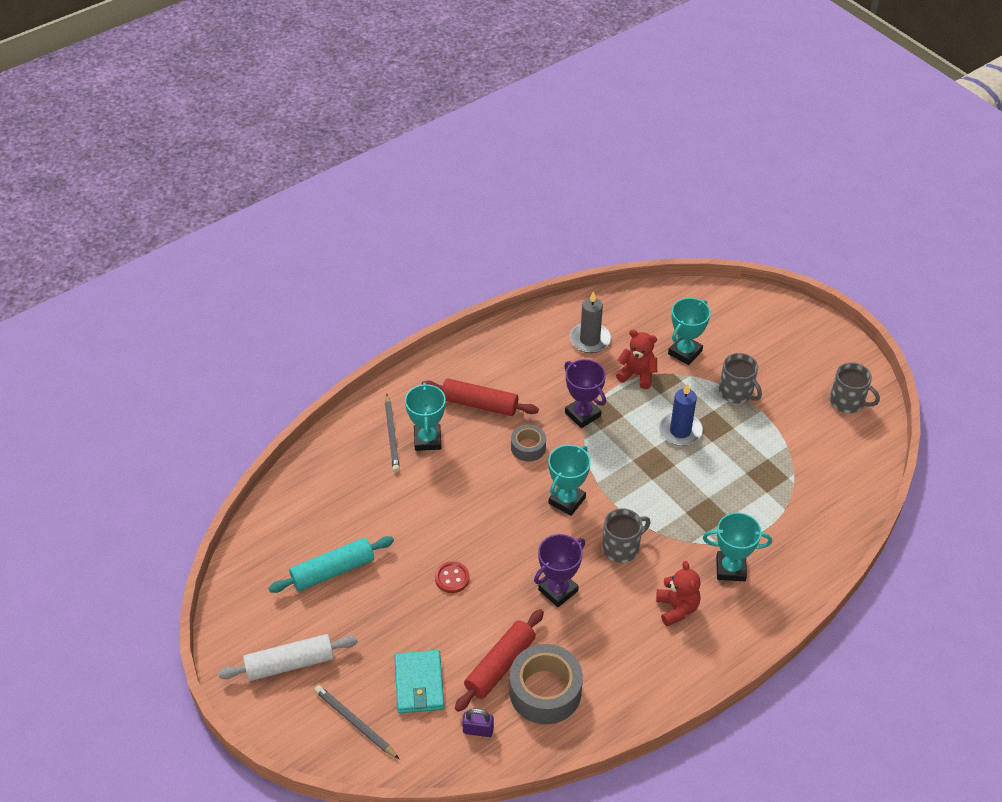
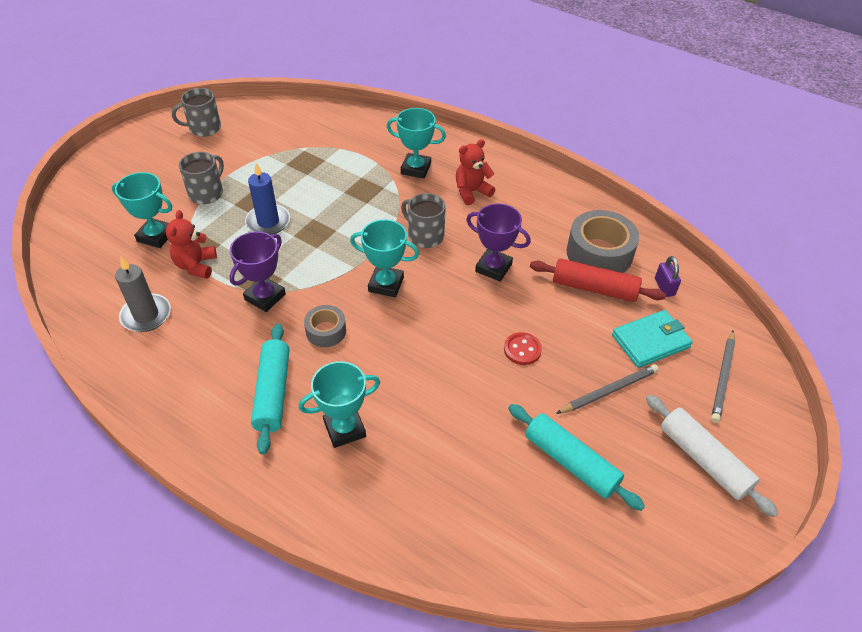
camera: 110 degrees left, 0 degrees up
grey pencil [385,394,400,472] -> grey pencil moved to [556,364,659,414]
red rolling pin [421,378,539,416] -> turquoise rolling pin [251,324,289,454]
turquoise trophy [703,512,772,581] -> turquoise trophy turned 60 degrees counterclockwise [386,108,446,178]
grey mug [830,362,880,413] -> grey mug turned 120 degrees counterclockwise [172,88,221,137]

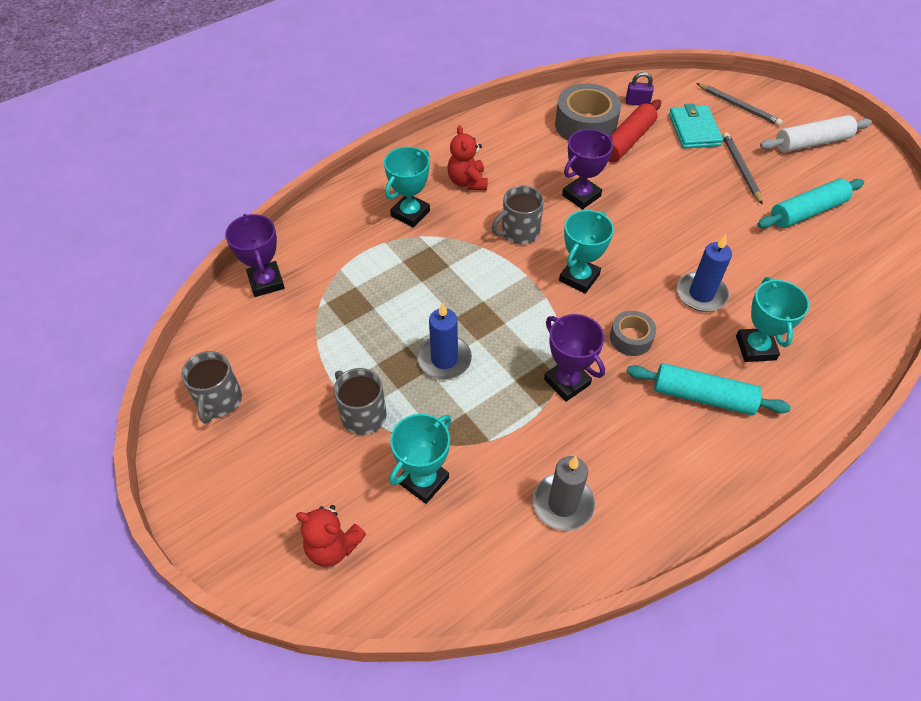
camera: 70 degrees left, 5 degrees up
red teddy bear [166,210,217,279] -> red teddy bear moved to [296,505,367,567]
red button [504,332,542,365] -> none
none -> purple trophy [225,214,285,297]
none -> blue candle [677,234,732,312]

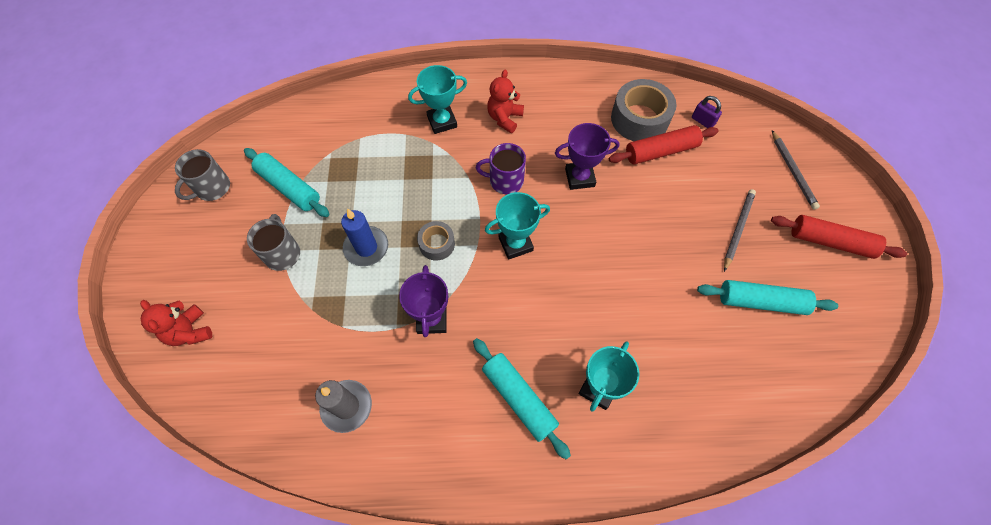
camera: 35 degrees right, 10 degrees up
purple trophy [225,214,285,297] -> none
turquoise trophy [389,414,451,504] -> none
grey mug [492,186,544,244] -> purple mug [476,143,526,194]
grey tape [610,311,656,356] -> grey tape moved to [417,221,455,261]
turquoise wallet [669,103,723,149] -> none
blue candle [677,234,732,312] -> none
white rolling pin [760,115,872,153] -> red rolling pin [771,215,907,259]
none -> turquoise rolling pin [244,148,329,217]

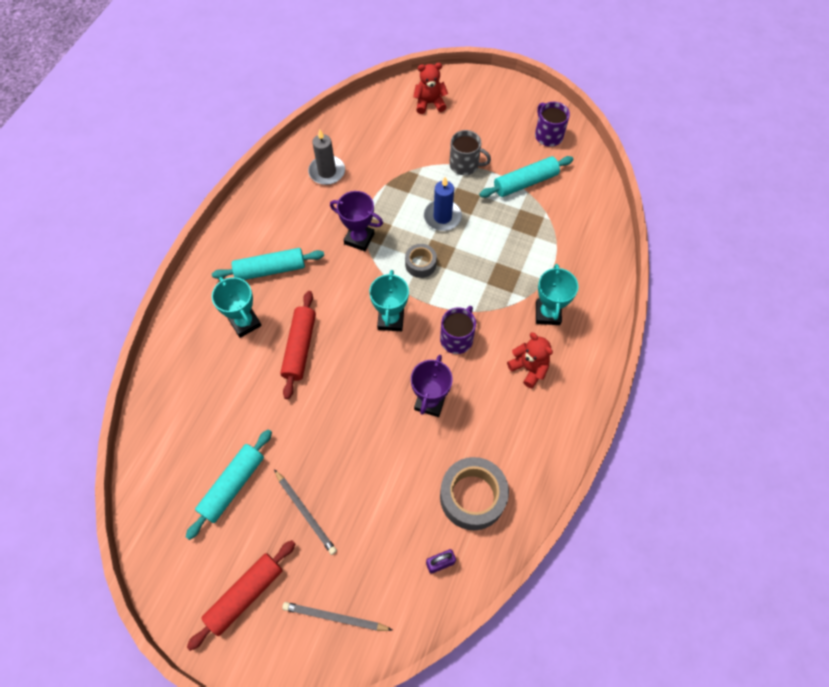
camera: 115 degrees right, 0 degrees up
grey mug [175,149,230,201] -> purple mug [535,102,570,147]
red rolling pin [609,125,719,164] -> red rolling pin moved to [280,291,316,399]

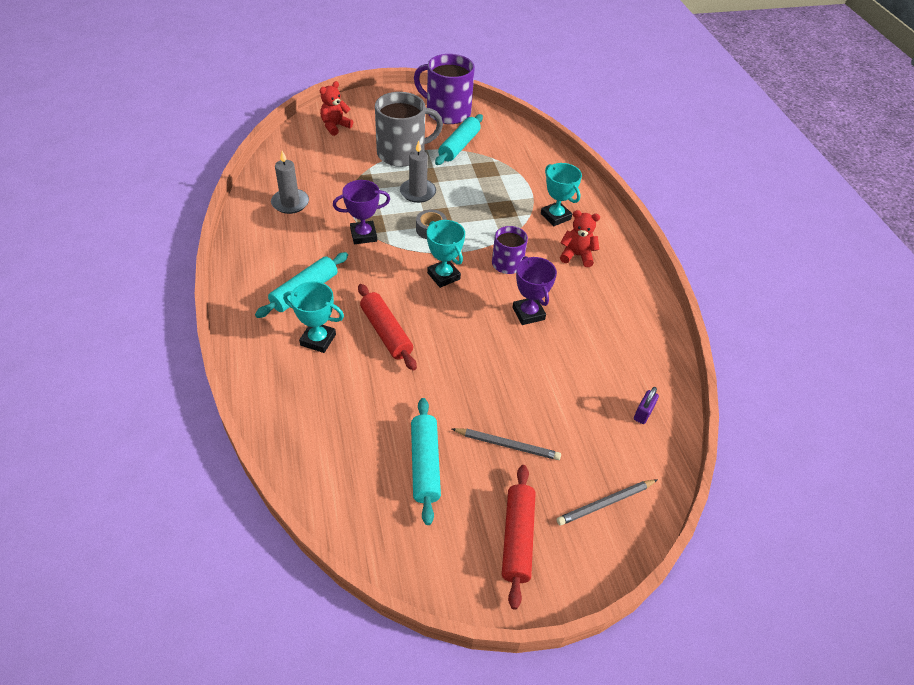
camera: 40 degrees left, 15 degrees down
blue candle [424,177,462,231] -> grey candle [400,141,436,203]
grey tape [440,457,509,530] -> none
grey mug [449,130,491,175] -> grey mug [375,92,443,167], size x1.72
purple mug [535,102,570,147] -> purple mug [414,54,475,124], size x1.72

